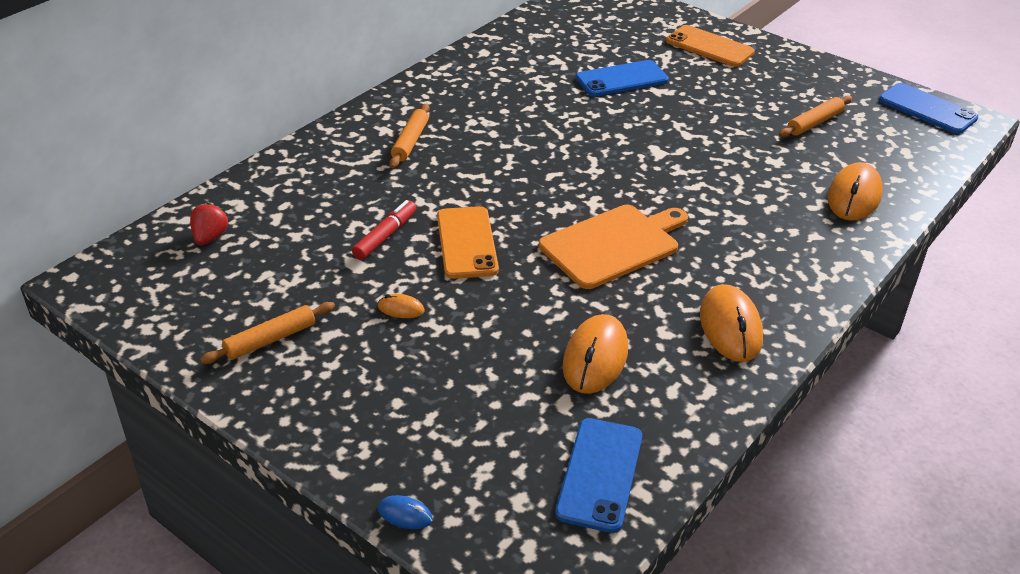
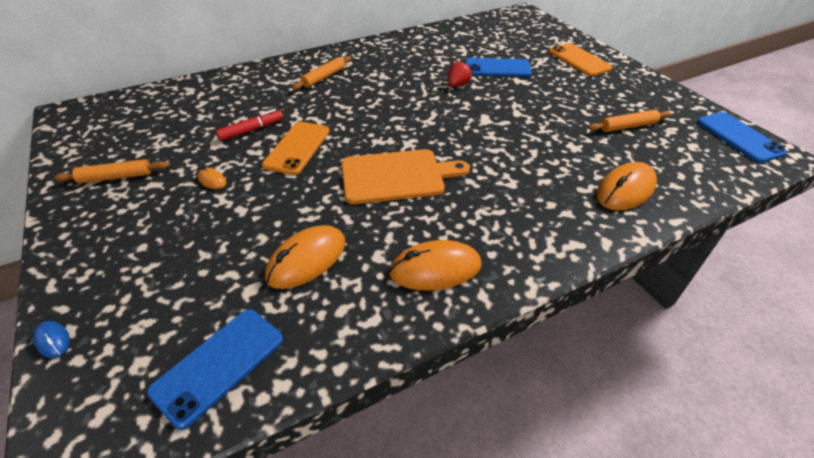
camera: 25 degrees right, 5 degrees up
red strawberry [190,202,229,246] -> red strawberry moved to [448,61,472,87]
orange mouse [700,284,763,362] -> orange mouse turned 60 degrees clockwise [389,240,481,291]

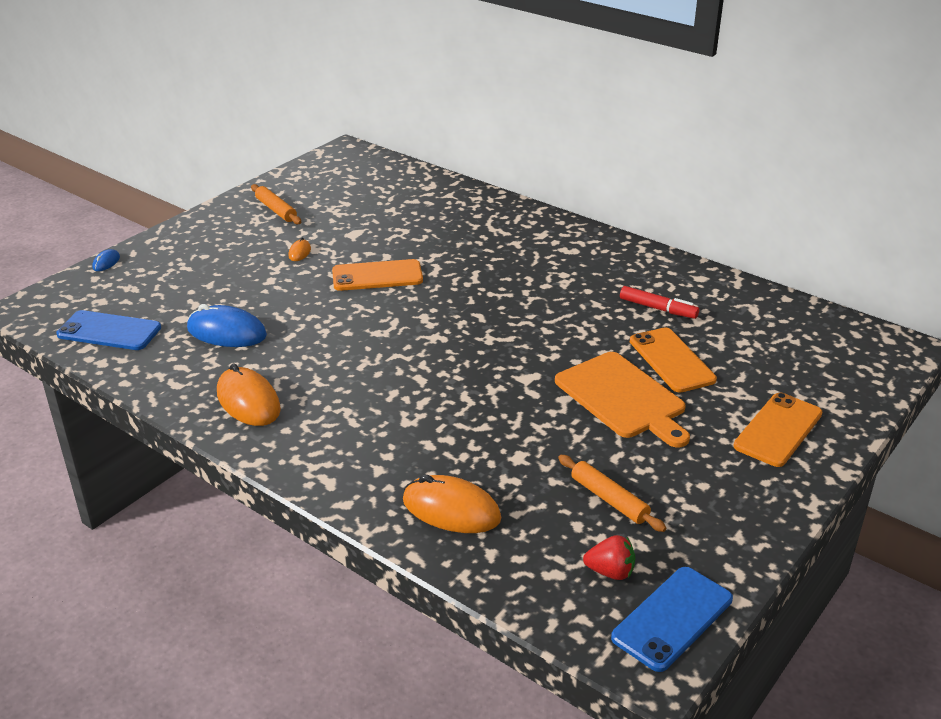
camera: 65 degrees right, 10 degrees down
red marker [216,109,283,141] -> red marker moved to [620,286,699,319]
orange mouse [265,225,346,289] -> blue mouse [187,304,267,347]
orange rolling pin [292,56,351,90] -> none
orange cutting board [341,149,470,204] -> orange cutting board moved to [555,352,690,447]
red strawberry [448,61,472,87] -> red strawberry moved to [583,535,635,580]
blue phone [465,58,532,77] -> orange phone [630,328,717,393]

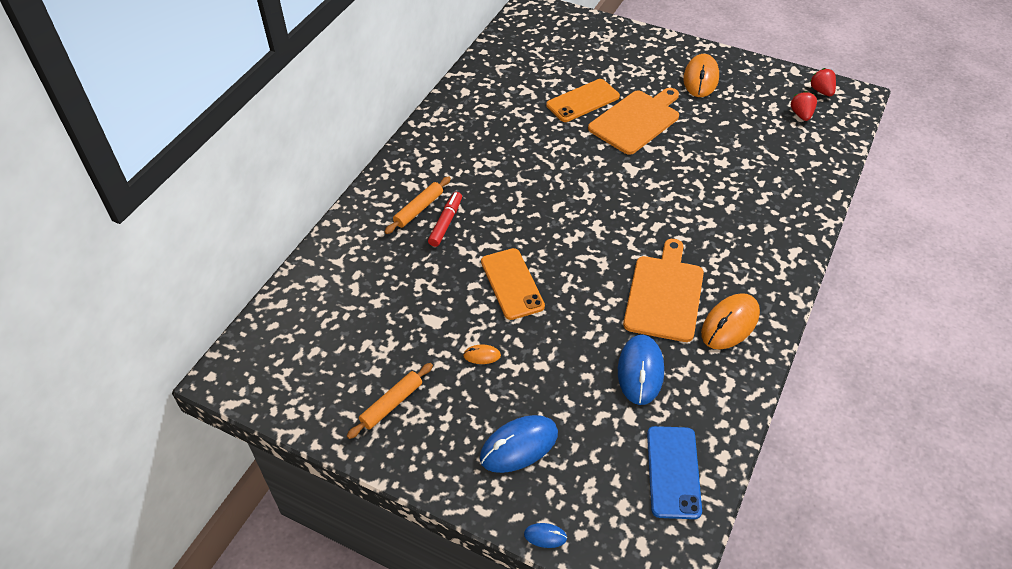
camera: 100 degrees left, 15 degrees up
orange mouse [403,475,501,533] -> orange mouse moved to [683,54,719,97]
orange rolling pin [558,455,666,532] -> orange rolling pin moved to [384,176,451,234]
blue phone [611,567,733,672] -> red strawberry [810,68,836,96]
red marker [620,286,699,319] -> red marker moved to [428,192,462,247]
orange phone [733,393,822,467] -> none
none -> blue mouse [480,415,558,473]
none -> orange cutting board [623,239,704,342]

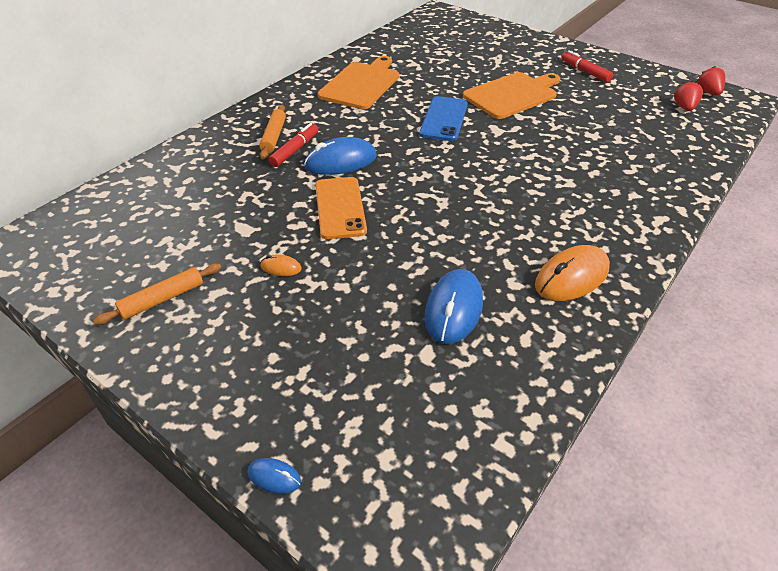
camera: 10 degrees right, 5 degrees down
orange rolling pin [384,176,451,234] -> orange rolling pin turned 45 degrees counterclockwise [259,105,286,159]
blue mouse [480,415,558,473] -> blue mouse moved to [304,137,377,175]
orange phone [546,79,620,122] -> none
orange cutting board [623,239,704,342] -> orange cutting board moved to [318,56,399,109]
blue phone [647,426,702,519] -> blue phone moved to [419,96,468,141]
orange mouse [683,54,719,97] -> red marker [561,50,613,82]

